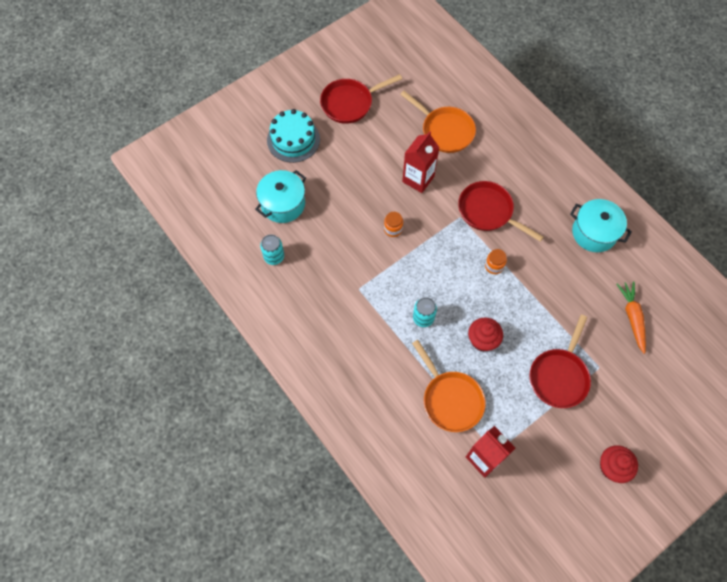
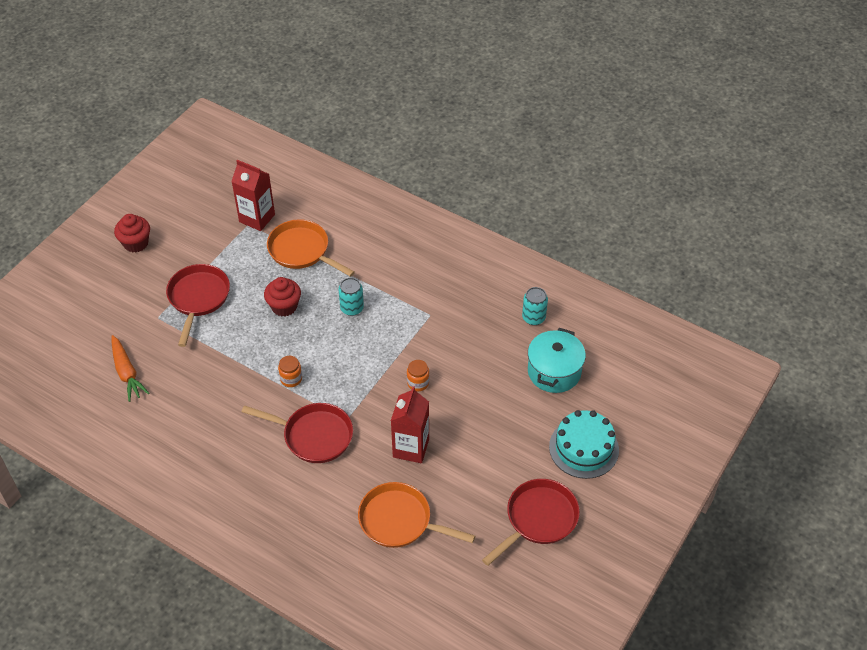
camera: 160 degrees right, 15 degrees down
turquoise pot [570,199,632,252] -> none

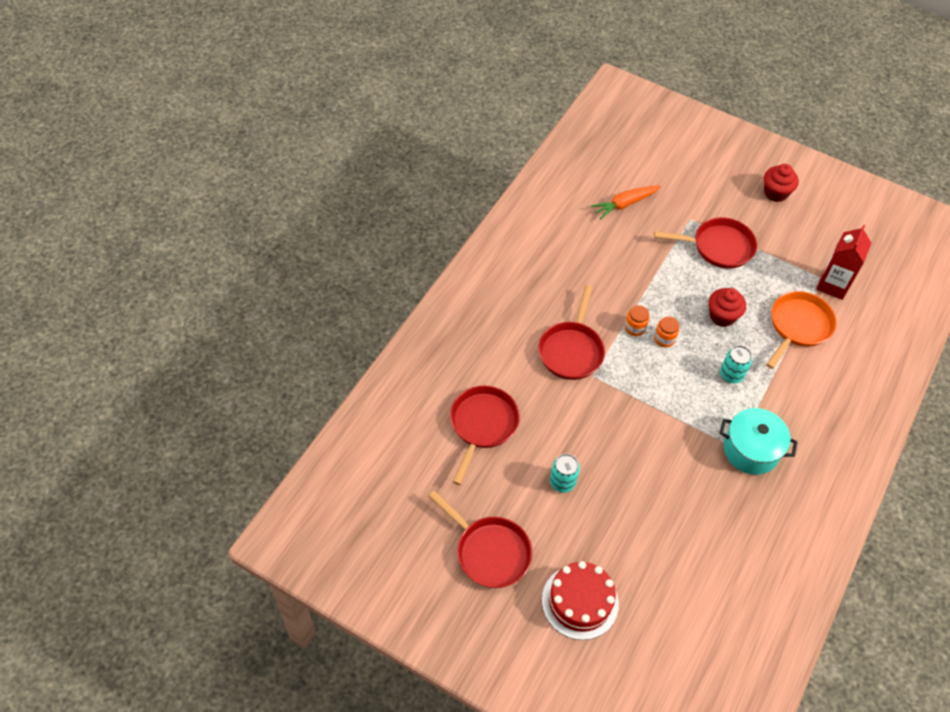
camera: 85 degrees right, 5 degrees up
orange pan [358,482,475,548] -> red pan [450,386,520,485]
red carton [391,386,429,463] -> none
orange jar [407,360,429,392] -> orange jar moved to [654,316,679,347]
turquoise can [522,287,548,325] -> turquoise can moved to [550,454,580,493]
turquoise pot [528,328,586,393] -> turquoise pot moved to [719,408,798,475]
turquoise cake [549,410,619,479] -> red cake [542,561,619,640]

